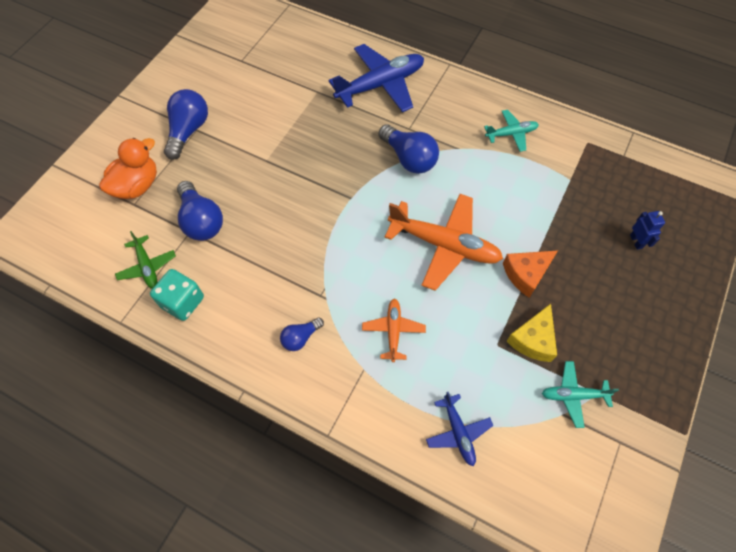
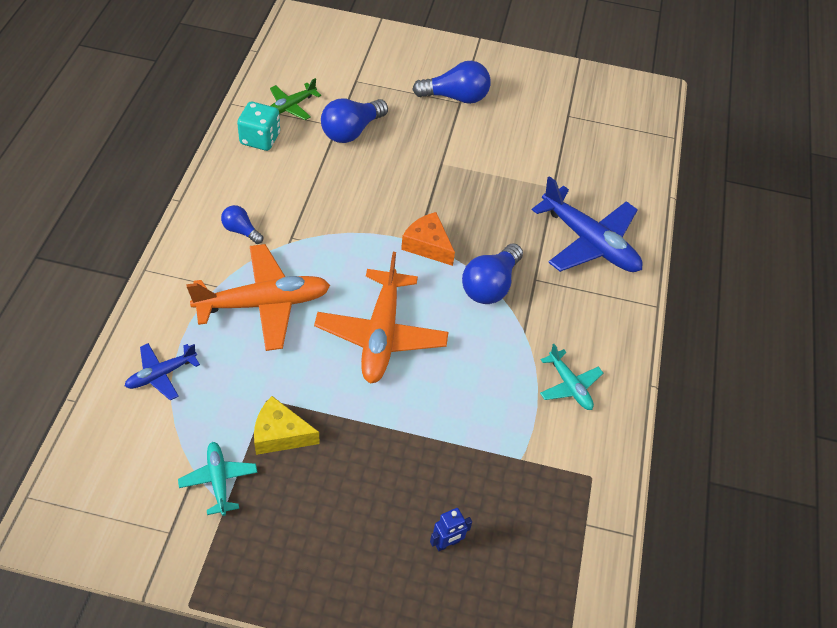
camera: 70 degrees right, 10 degrees down
orange duck [99,138,157,199] -> none
orange plane [362,298,426,362] -> orange plane [186,244,330,351], size x1.91
orange cheese [503,251,558,298] -> orange cheese moved to [401,212,455,266]

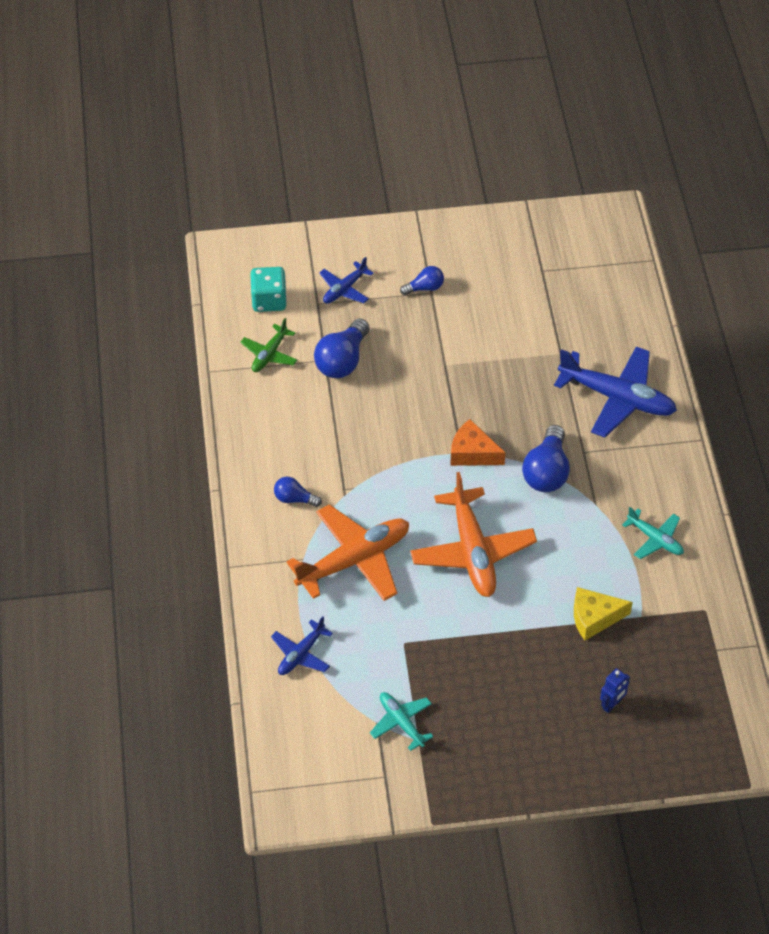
camera: 15 degrees left, 0 degrees up
turquoise dice [237,102,280,151] -> turquoise dice moved to [250,267,287,312]
yellow cheese [254,396,320,455] -> yellow cheese moved to [574,587,633,641]
blue light bulb [412,61,491,104] -> blue light bulb [400,266,444,295], size x0.56
none -> blue plane [319,257,374,304]

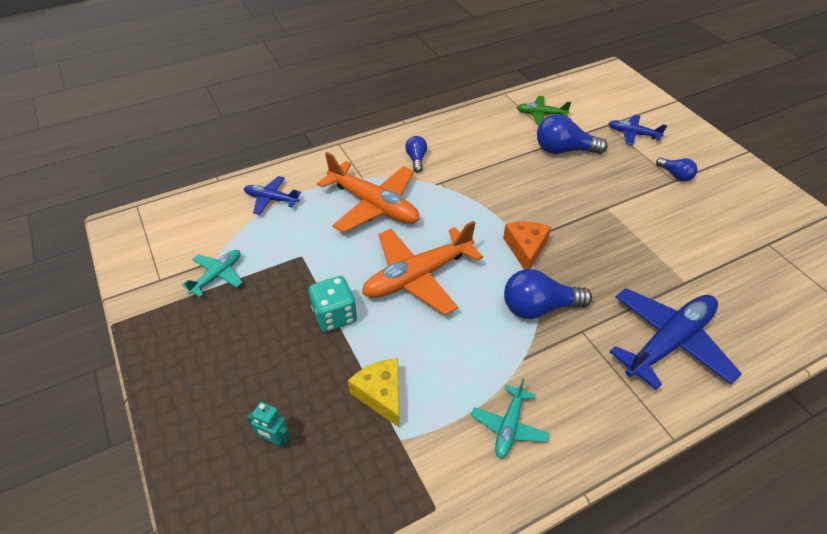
camera: 70 degrees right, 5 degrees down
turquoise dice [250,267,287,312] -> turquoise dice moved to [309,276,357,332]
blue plane [554,347,677,438] -> blue plane turned 135 degrees counterclockwise [609,288,742,390]
blue robot [600,668,630,713] -> turquoise robot [247,402,290,449]

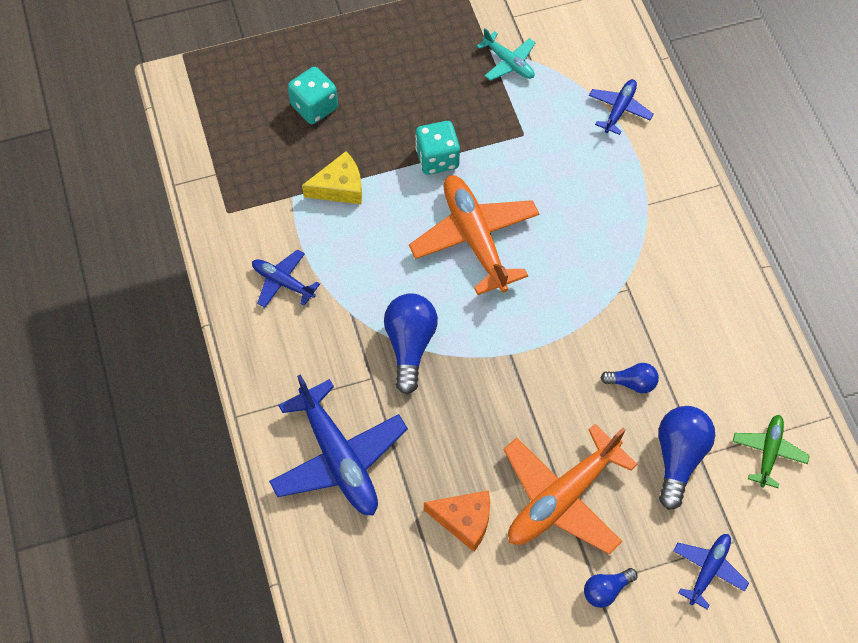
camera: 100 degrees right, 15 degrees up
turquoise robot [247,402,290,449] -> turquoise dice [288,67,338,124]
orange plane [317,152,419,233] -> orange plane moved to [504,424,637,554]
blue light bulb [405,136,427,172] -> blue light bulb moved to [600,363,659,393]
turquoise plane [471,379,550,459] -> blue plane [252,249,320,308]
orange cheese [503,221,551,269] -> orange cheese moved to [424,490,490,552]

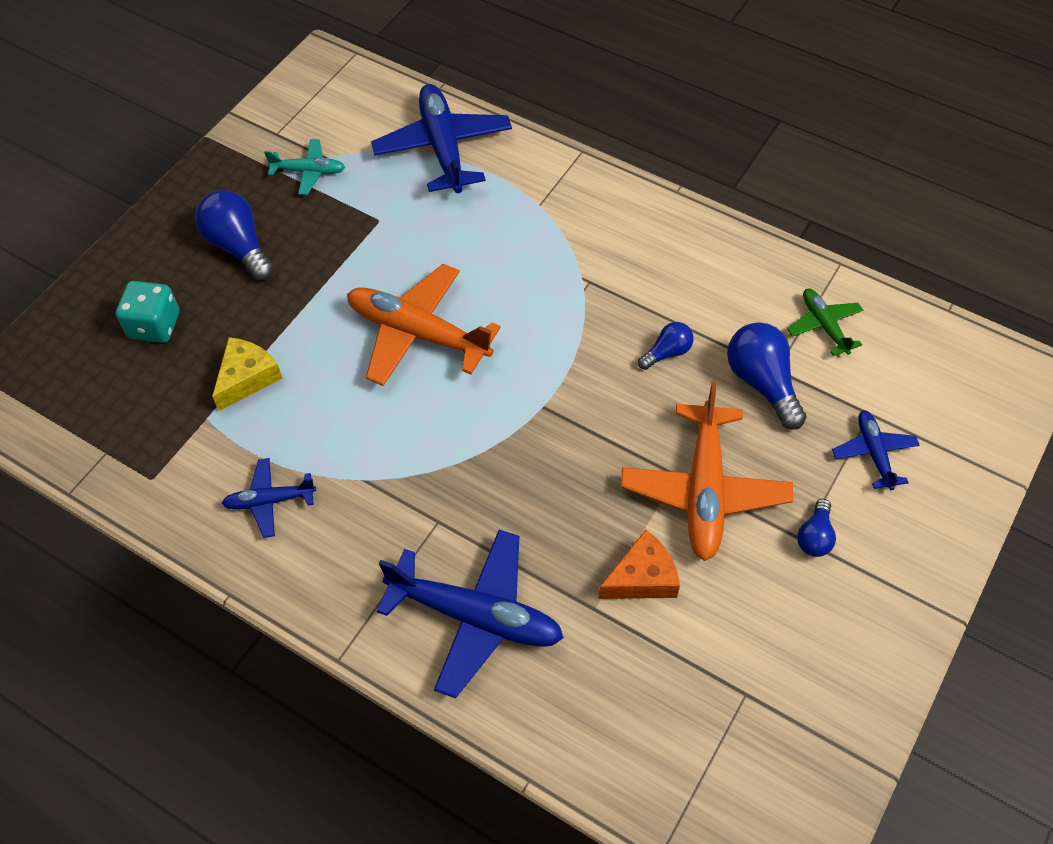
camera: 40 degrees left, 5 degrees down
blue light bulb [384,293,438,394] -> blue light bulb moved to [195,190,274,281]
turquoise dice [415,121,460,175] -> none
blue plane [589,79,654,135] -> blue plane [371,84,512,193], size x1.91

